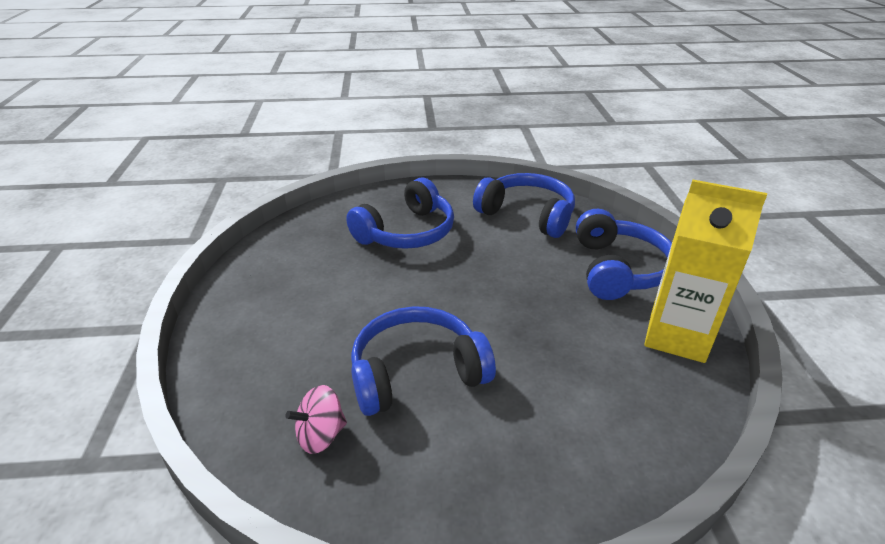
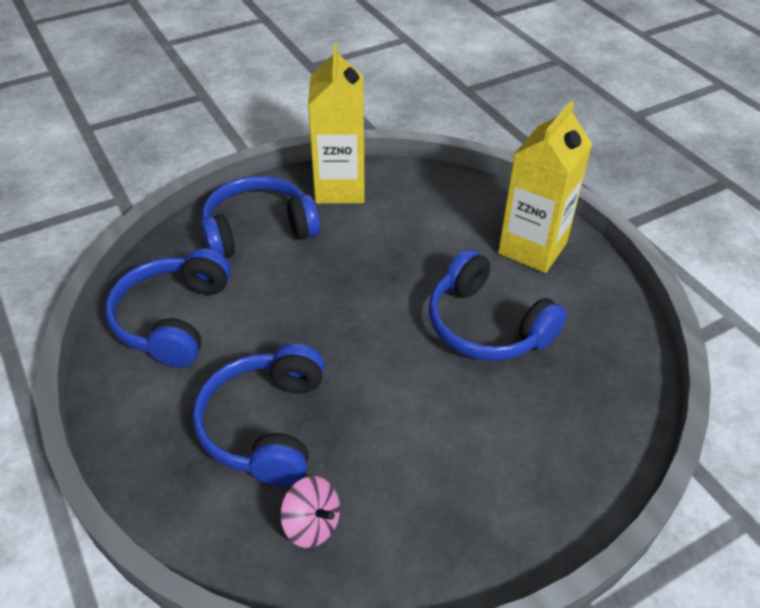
camera: 115 degrees left, 10 degrees up
pink spinning top [285,385,347,454] -> pink spinning top moved to [280,476,340,548]
blue headphones [346,178,454,249] -> blue headphones turned 105 degrees counterclockwise [193,343,325,486]
none -> yellow carton [498,101,592,273]

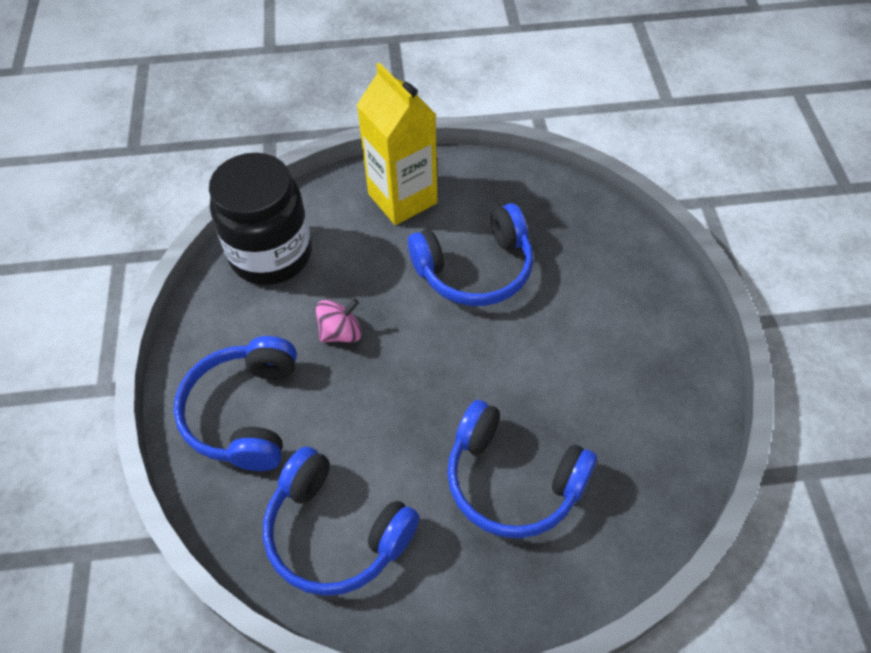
camera: 65 degrees left, 10 degrees up
pink spinning top [280,476,340,548] -> pink spinning top moved to [316,299,361,342]
yellow carton [308,44,365,204] -> none
none -> black jar [209,153,312,285]

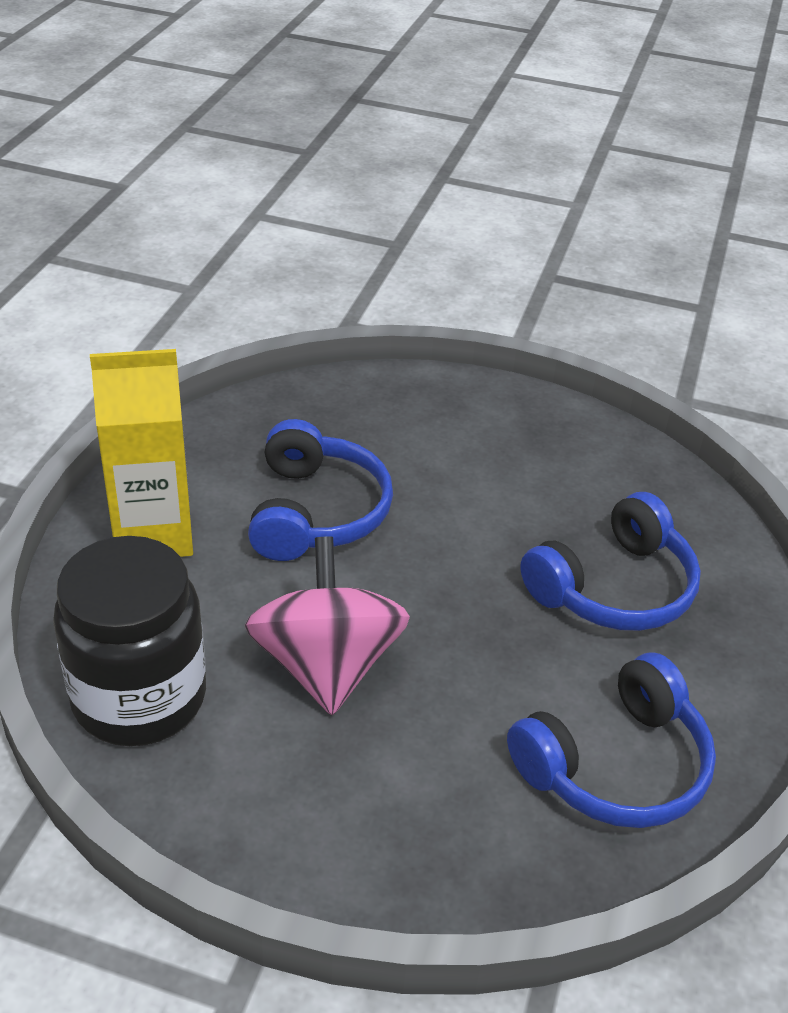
camera: 70 degrees left, 15 degrees down
blue headphones [174,336,297,471] -> none
pink spinning top [316,299,361,342] -> pink spinning top [245,537,410,715], size x2.04

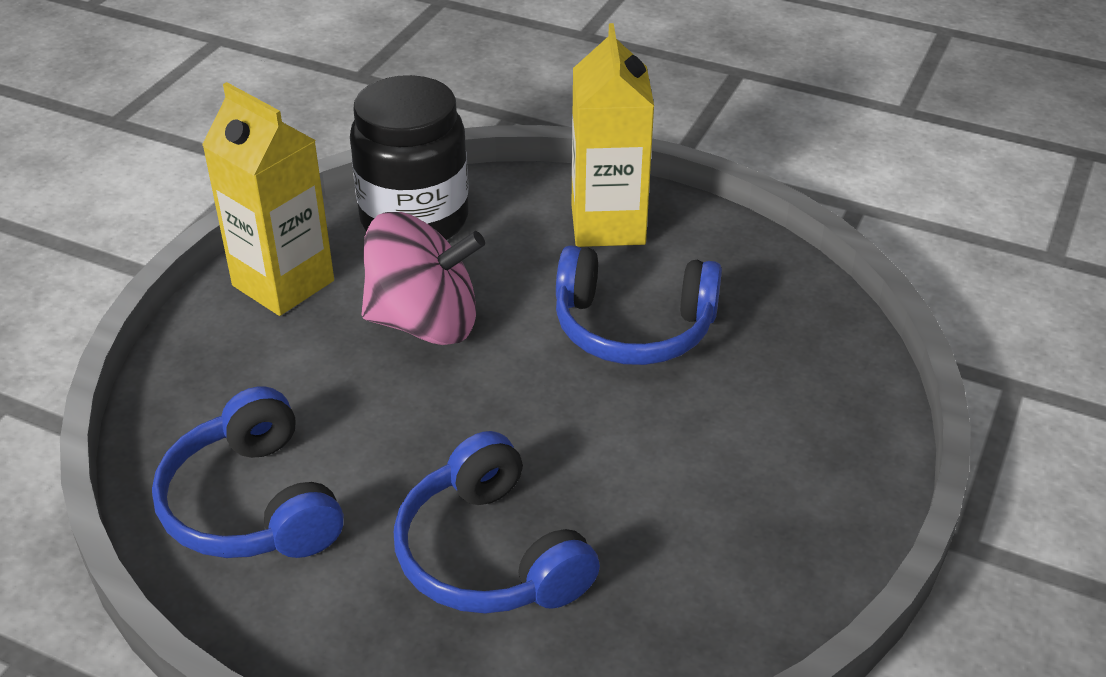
camera: 100 degrees right, 0 degrees up
none -> yellow carton [202,82,334,316]

